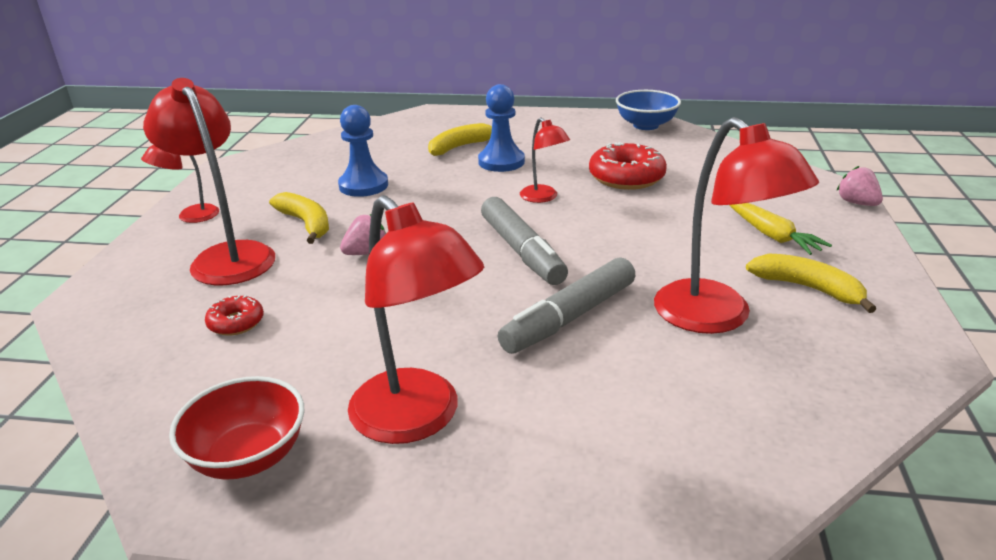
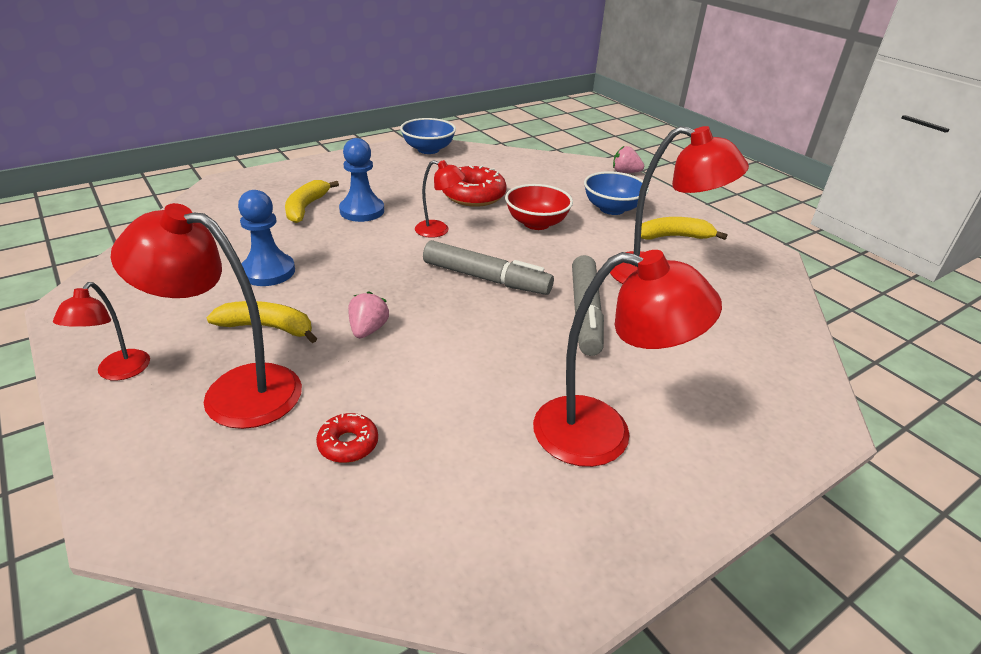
camera: 45 degrees left, 5 degrees up
red bowl [169,376,305,480] -> red bowl moved to [505,184,573,230]
yellow carrot [729,203,832,255] -> blue bowl [584,171,649,215]

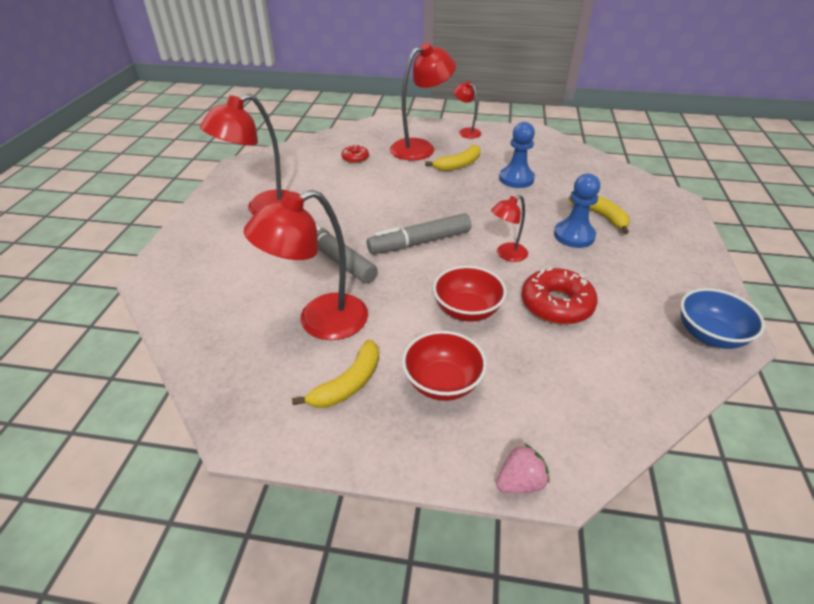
camera: 135 degrees right, 5 degrees up
pink strawberry [348,291,389,338] -> none
blue bowl [584,171,649,215] -> red bowl [402,331,487,401]

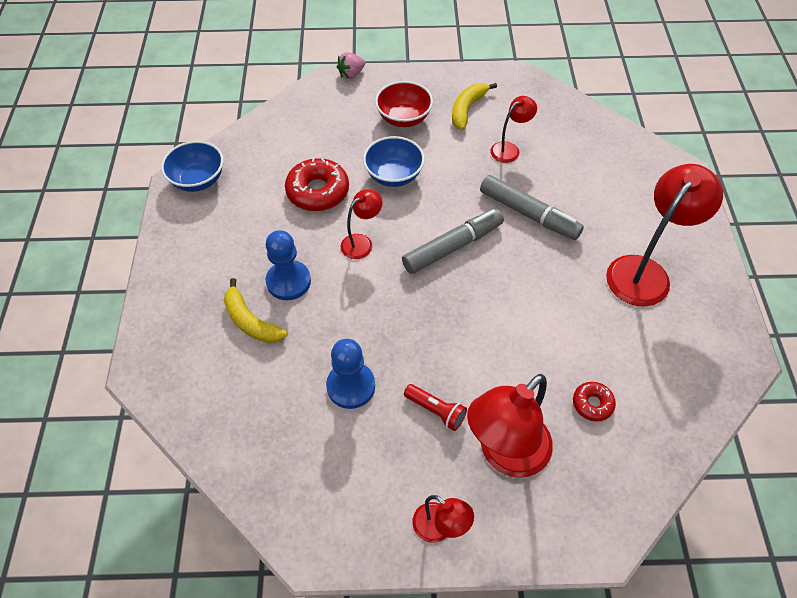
camera: 170 degrees right, 15 degrees up
red lamp [244,190,368,340] -> red lamp [490,96,537,163], size x0.53
yellow banana [425,145,481,171] -> red flashlight [404,384,467,431]
red bowl [433,266,507,321] -> blue bowl [363,136,425,187]

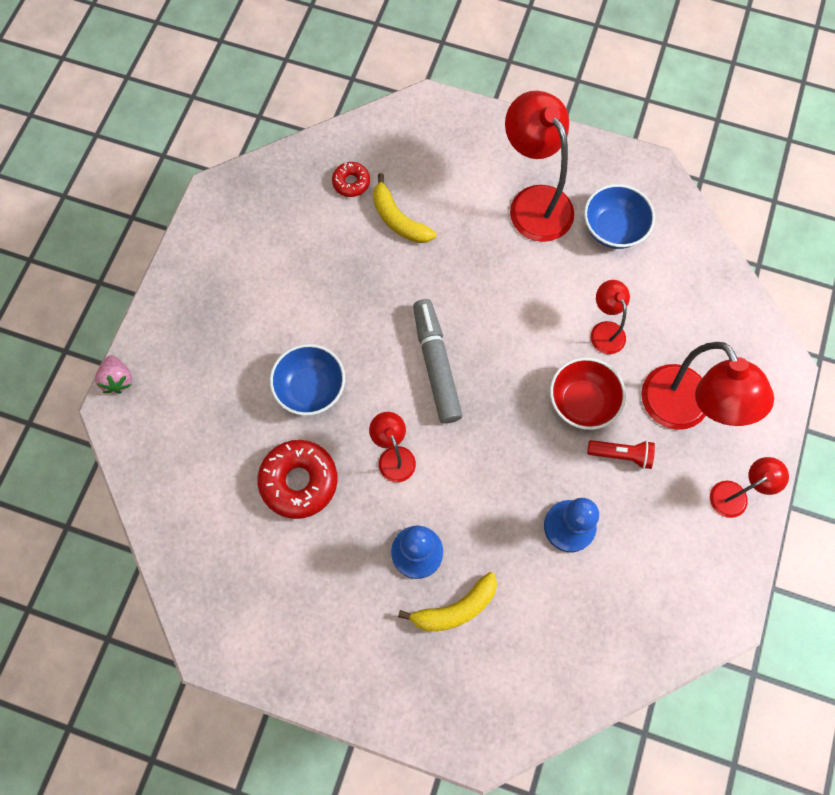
camera: 70 degrees left, 15 degrees up
blue bowl [161,141,224,192] -> blue bowl moved to [584,184,655,249]
red bowl [375,81,433,127] -> red bowl moved to [550,357,626,430]
red flashlight [404,384,467,431] -> red flashlight turned 45 degrees clockwise [587,440,655,469]
yellow banana [452,83,497,130] -> yellow banana moved to [373,173,436,243]
grey marker [480,175,584,240] -> none
red lamp [490,96,537,163] -> red lamp moved to [591,280,630,354]
red donut [573,382,616,422] -> red donut moved to [332,162,370,197]

